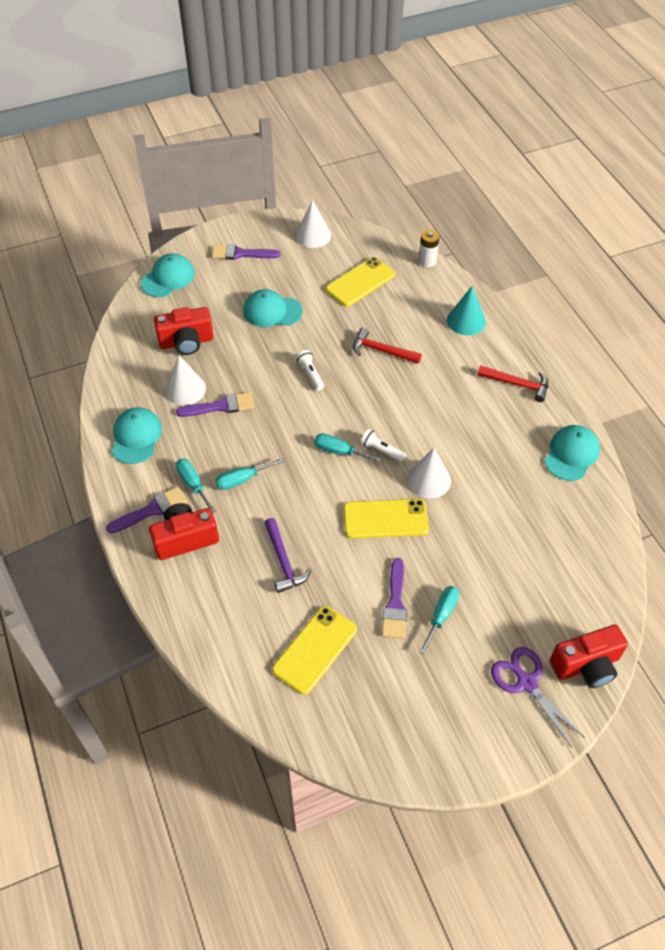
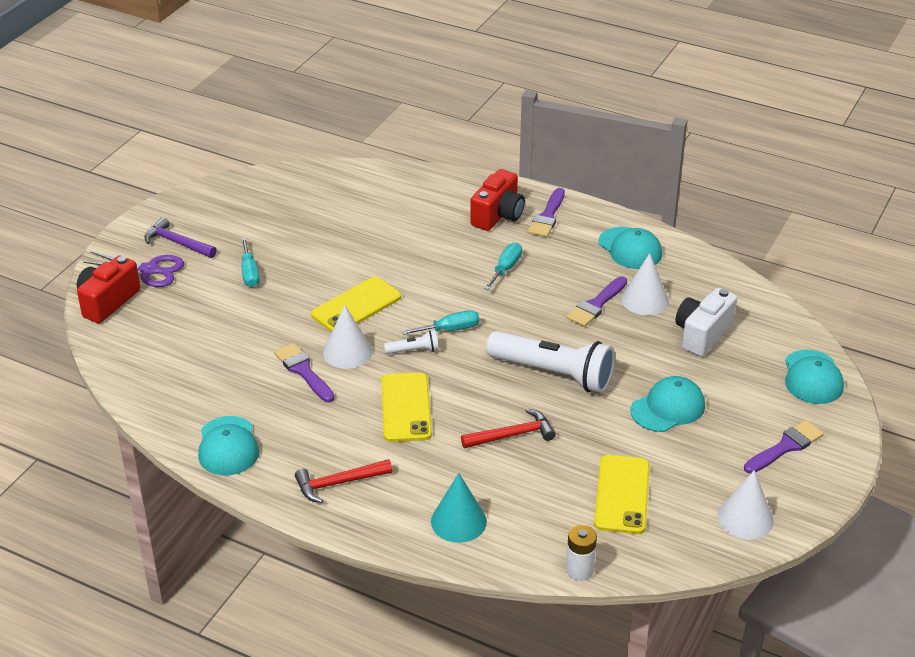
camera: 140 degrees right, 15 degrees down
red camera [154,307,214,355] -> white camera [675,288,737,357]
turquoise screwdriver [176,459,216,513] -> none
purple hammer [264,518,311,593] -> purple hammer moved to [144,217,217,258]
yellow phone [272,606,357,695] -> yellow phone moved to [381,373,432,442]
white flashlight [296,350,324,391] -> white flashlight [486,331,615,393], size x2.32
purple brush [382,558,407,638] -> purple brush moved to [274,343,335,402]

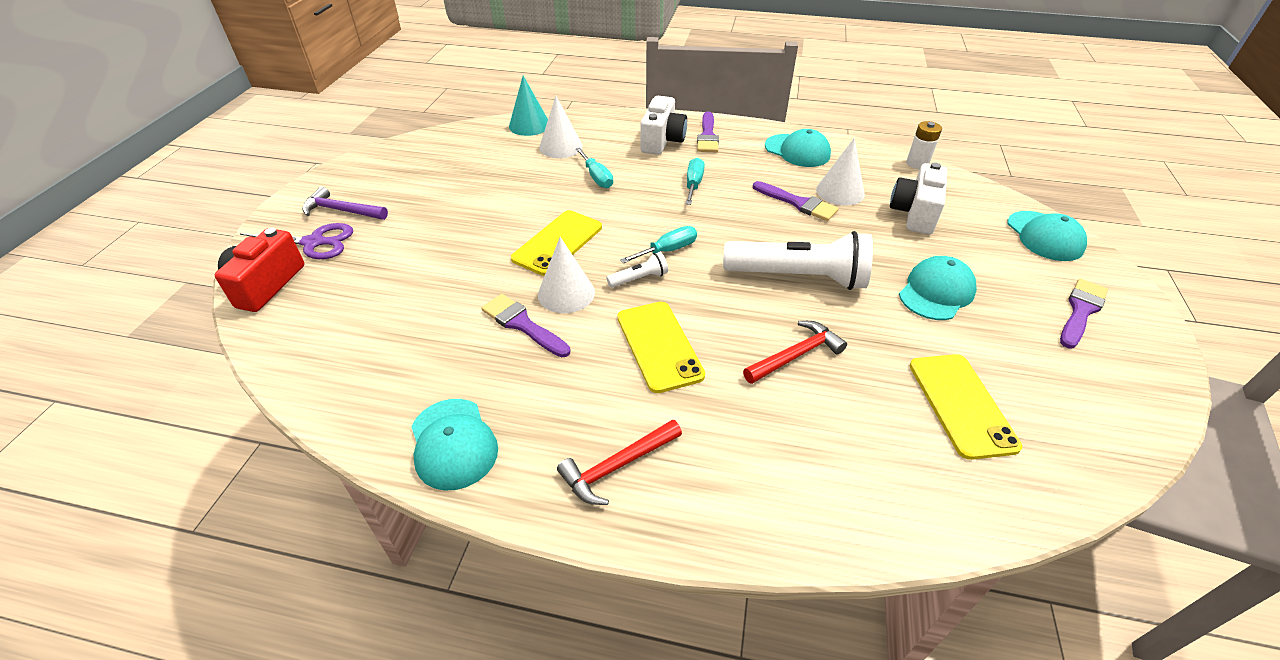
camera: 15 degrees left, 5 degrees up
turquoise screwdriver [241,238,260,287] -> turquoise screwdriver moved to [576,148,613,188]
turquoise cone [431,473,487,543] -> turquoise cone moved to [509,76,548,136]
red camera [470,169,525,231] -> white camera [641,96,687,155]
purple brush [566,276,627,327] -> purple brush turned 75 degrees counterclockwise [753,181,839,221]
white battery [566,525,597,581] -> white battery moved to [906,121,942,169]
white cone [717,470,774,540] -> white cone moved to [539,96,583,158]

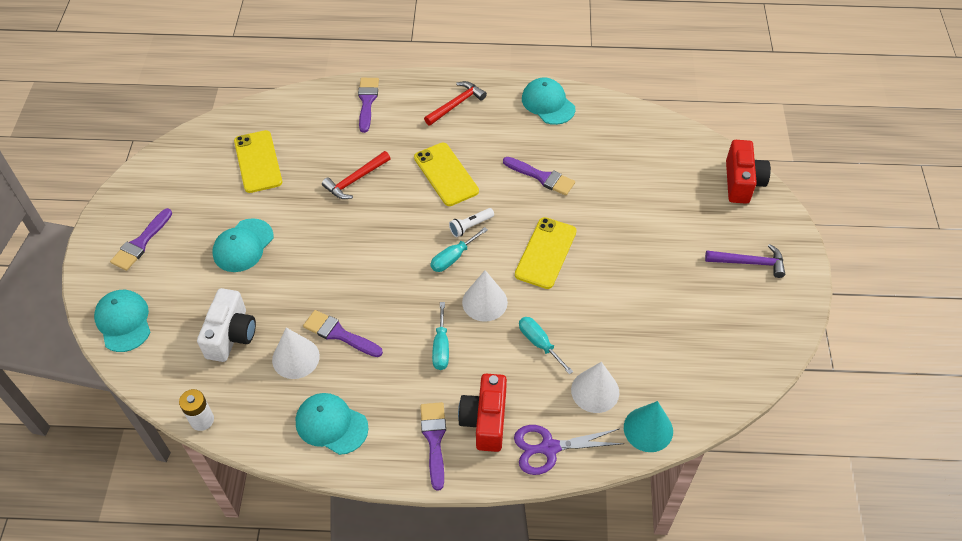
camera: 170 degrees right, 10 degrees up
purple scissors [232,223,353,259] -> purple scissors moved to [514,425,624,475]
white cone [538,237,595,313] -> white cone moved to [462,270,508,322]
white camera [641,96,687,155] -> red camera [458,374,507,452]
white flashlight [723,231,873,290] -> none
none -> purple brush [358,78,379,133]

